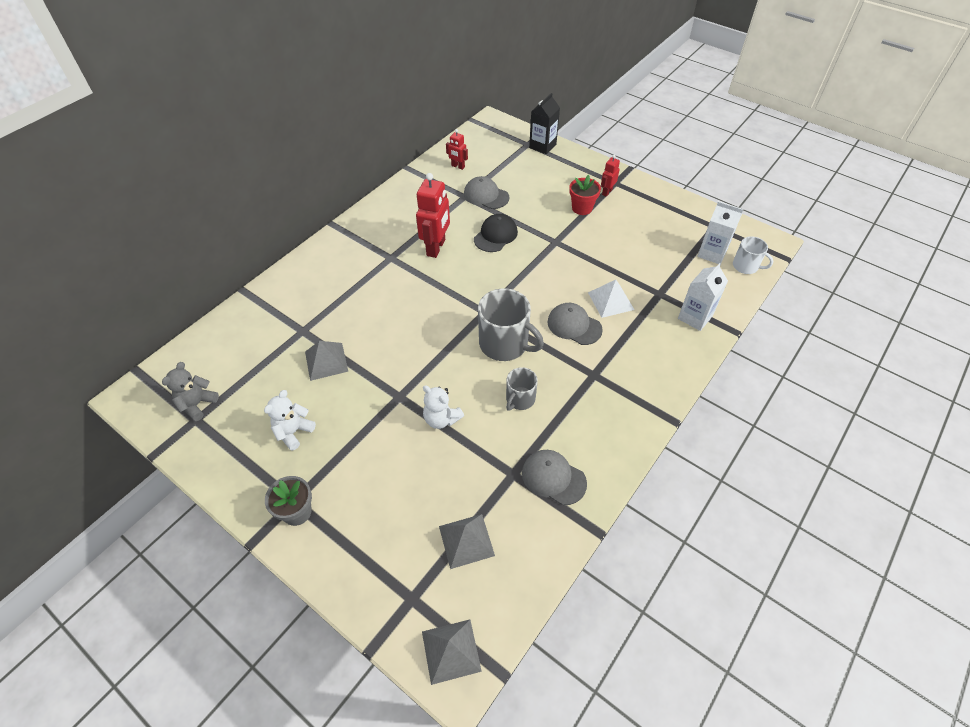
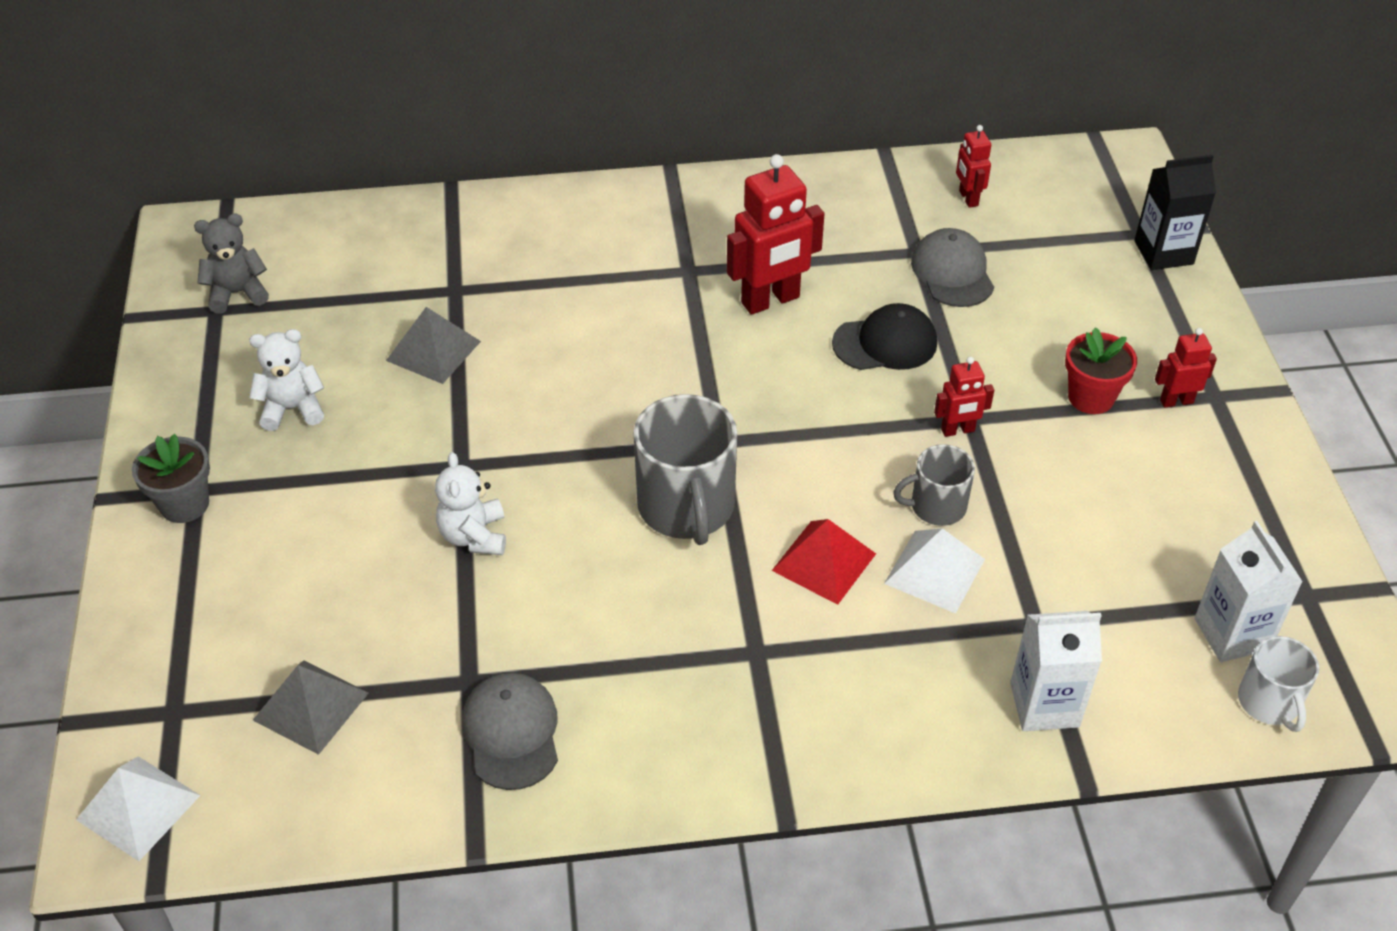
camera: 45 degrees right, 5 degrees down
grey pyramid [422,619,482,685] -> white pyramid [76,756,201,861]
grey mug [506,367,538,411] -> grey mug moved to [893,444,975,526]
grey cap [547,303,603,345] -> red pyramid [772,519,876,605]
none -> red robot [934,356,994,437]

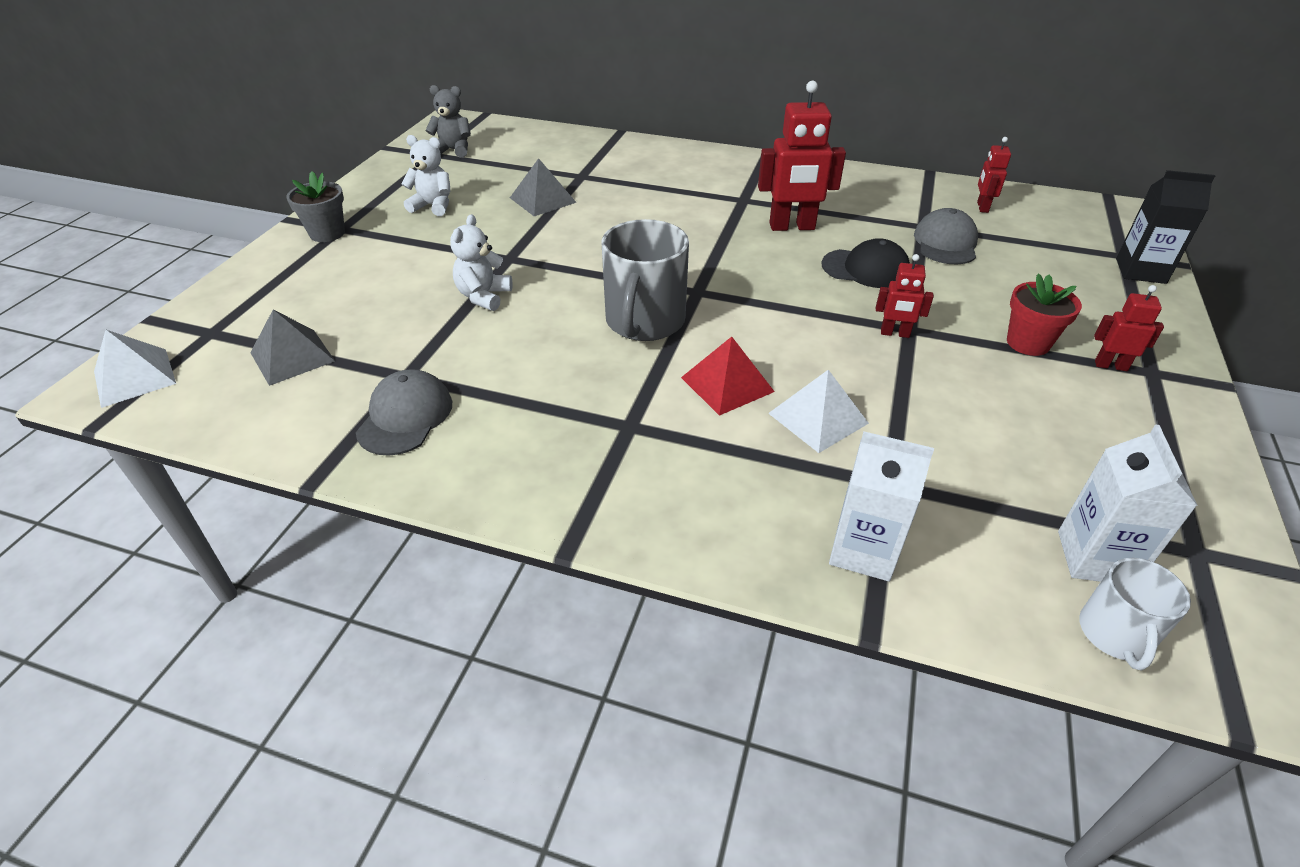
camera: 25 degrees right, 5 degrees down
grey mug [893,444,975,526] -> none

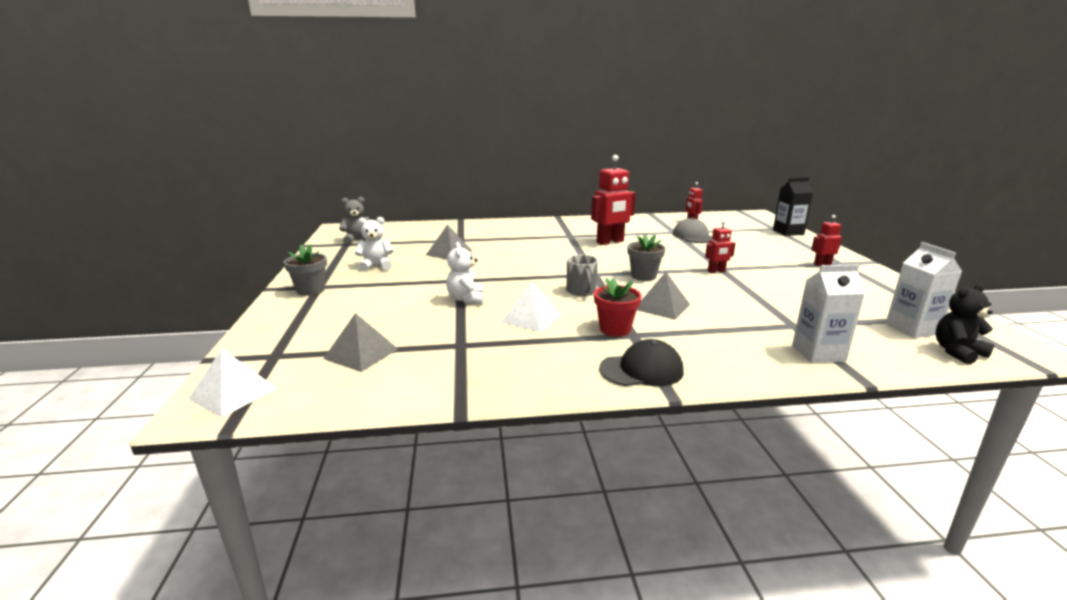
camera: 25 degrees left, 20 degrees down
grey cap [356,369,452,456] -> none
grey mug [601,219,689,341] -> grey mug [566,255,598,296], size x0.57
red pyramid [681,337,775,416] -> grey pyramid [637,272,690,320]
white pyramid [768,370,869,453] -> white pyramid moved to [501,282,561,333]
black cap [821,238,910,288] -> black cap moved to [599,339,684,386]
red flower pot [1007,273,1082,356] -> red flower pot moved to [594,278,642,337]
white mug [1079,558,1191,671] -> black teddy bear [935,283,994,364]
none -> grey flower pot [627,235,666,281]

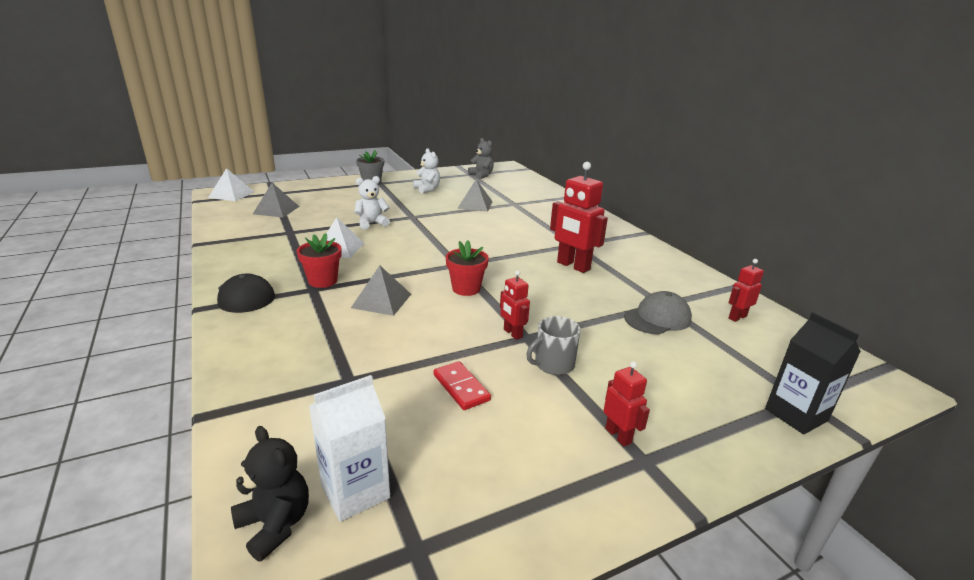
camera: 70 degrees right, 5 degrees up
grey mug [566,255,598,296] -> grey mug moved to [526,316,581,375]
grey flower pot [627,235,666,281] -> red flower pot [445,240,489,296]
white carton [792,264,865,363] -> none
none -> red domino [434,361,491,410]

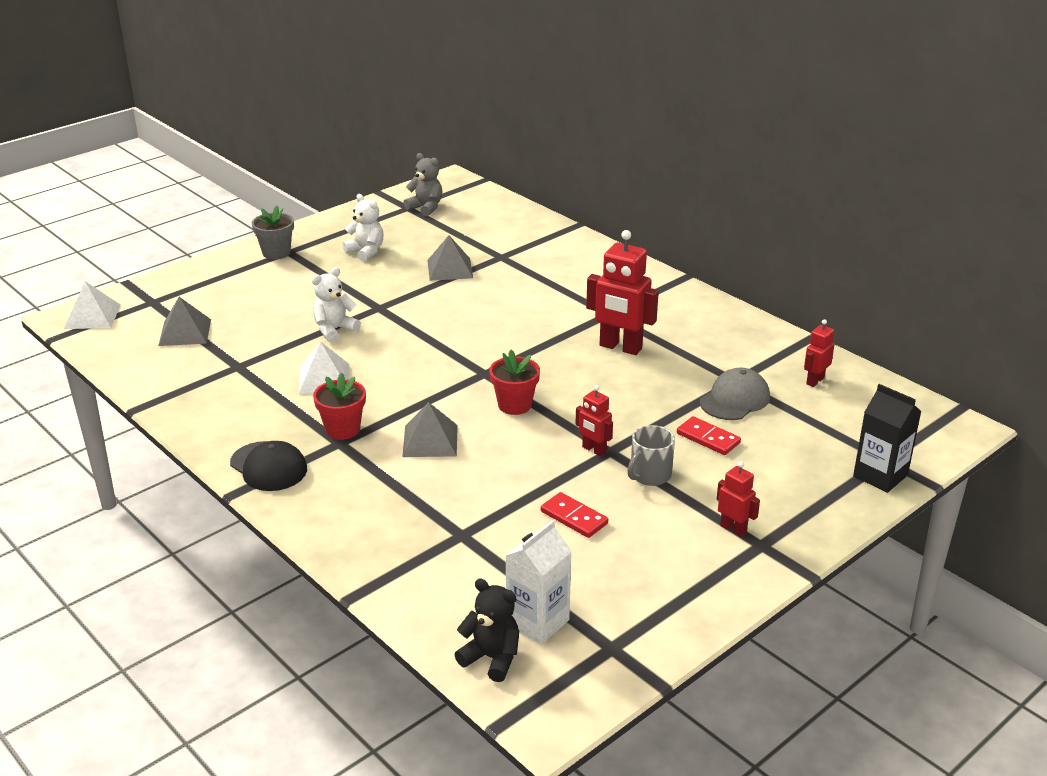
camera: 15 degrees left, 5 degrees up
none -> red domino [677,416,741,455]

